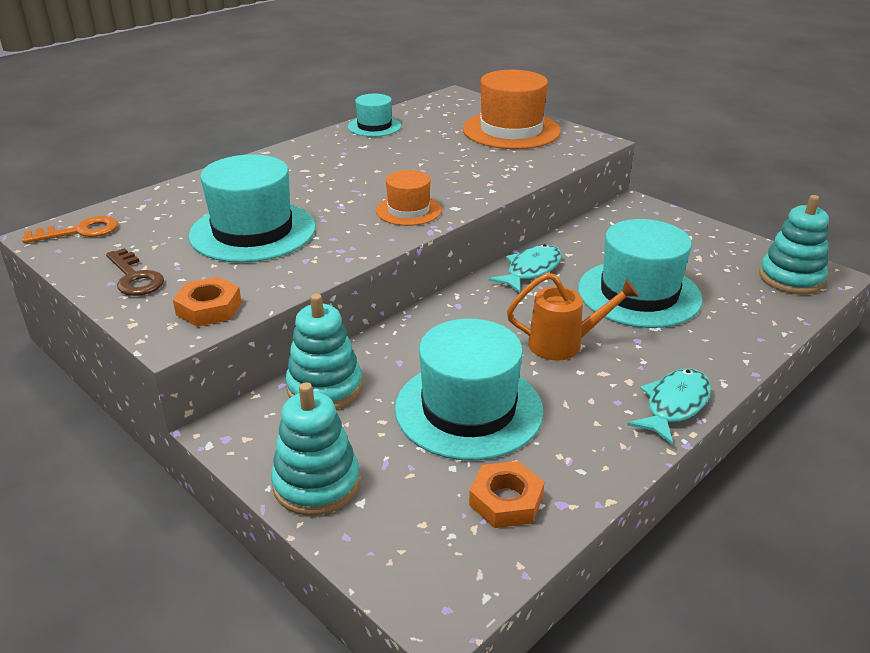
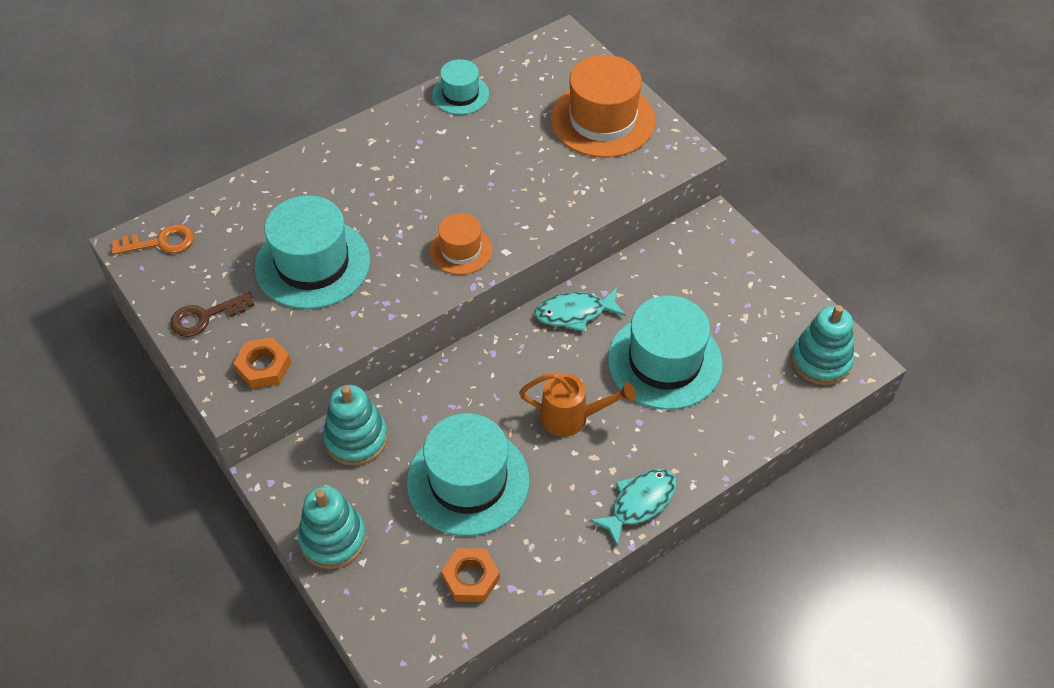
camera: 10 degrees right, 20 degrees up
brown key [106,248,164,296] -> brown key turned 90 degrees clockwise [170,292,254,337]
turquoise fish [489,244,562,293] -> turquoise fish turned 150 degrees counterclockwise [535,288,626,332]

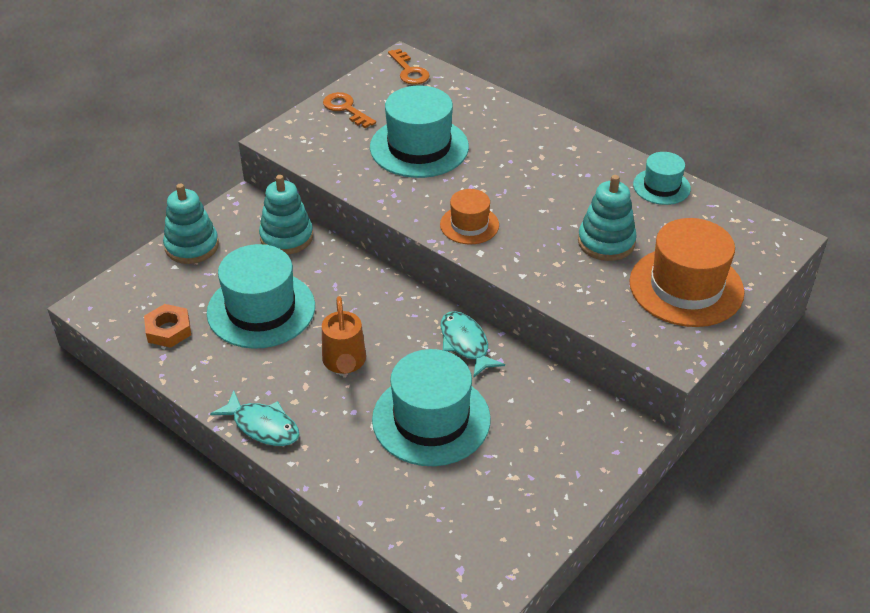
camera: 75 degrees right, 10 degrees down
brown key [170,292,254,337] -> orange key [323,92,376,128]
orange nut [233,337,291,389] -> none
turquoise stacking toy [791,305,854,385] -> turquoise stacking toy moved to [578,175,637,261]

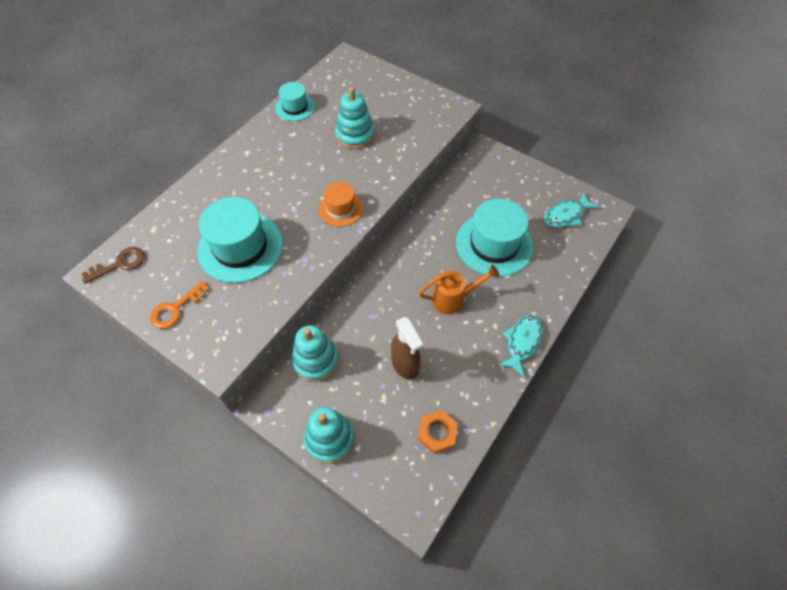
camera: 95 degrees left, 15 degrees up
turquoise hat [207,244,315,349] -> brown spray bottle [391,317,423,380]
orange key [388,49,430,85] -> brown key [81,247,145,284]
turquoise fish [441,311,505,378] -> turquoise fish moved to [544,192,599,227]
orange hat [630,218,744,327] -> none

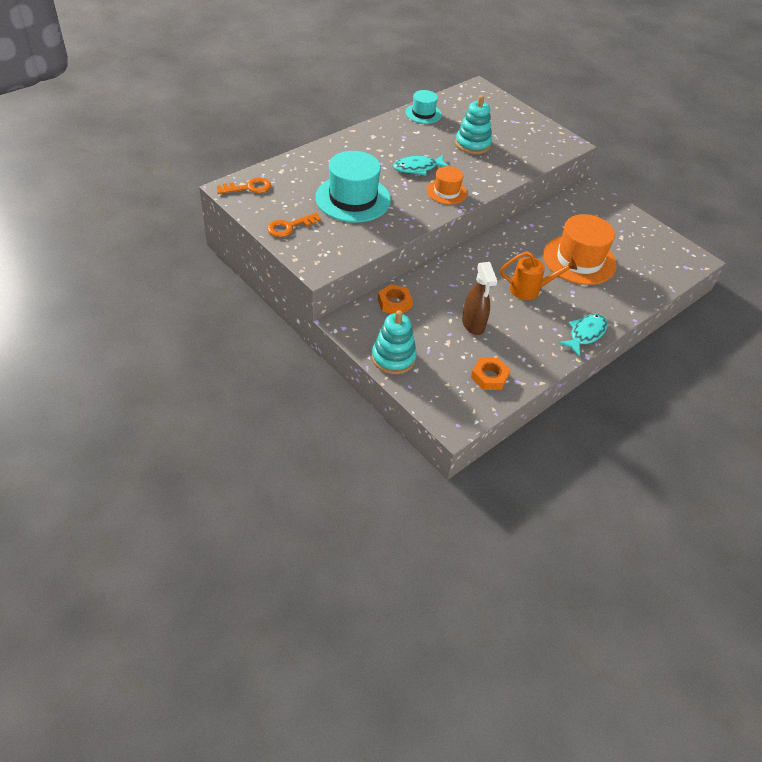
camera: 10 degrees right, 10 degrees down
brown key [81,247,145,284] -> orange key [217,177,271,194]
turquoise stacking toy [292,325,339,382] -> orange nut [378,284,413,314]
turquoise hat [456,199,533,277] -> orange hat [543,214,617,285]
turquoise fish [544,192,599,227] -> turquoise fish moved to [393,155,449,176]

